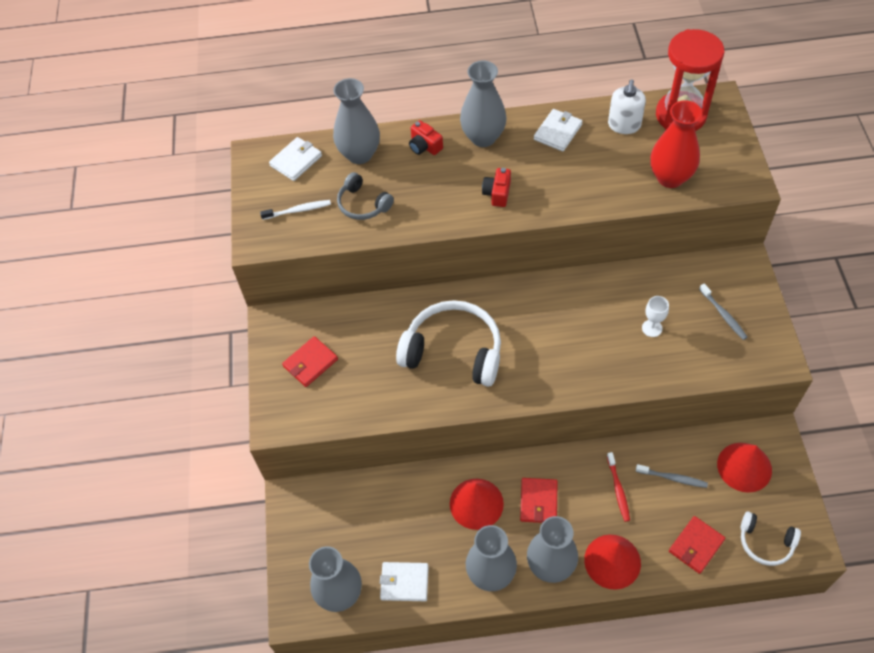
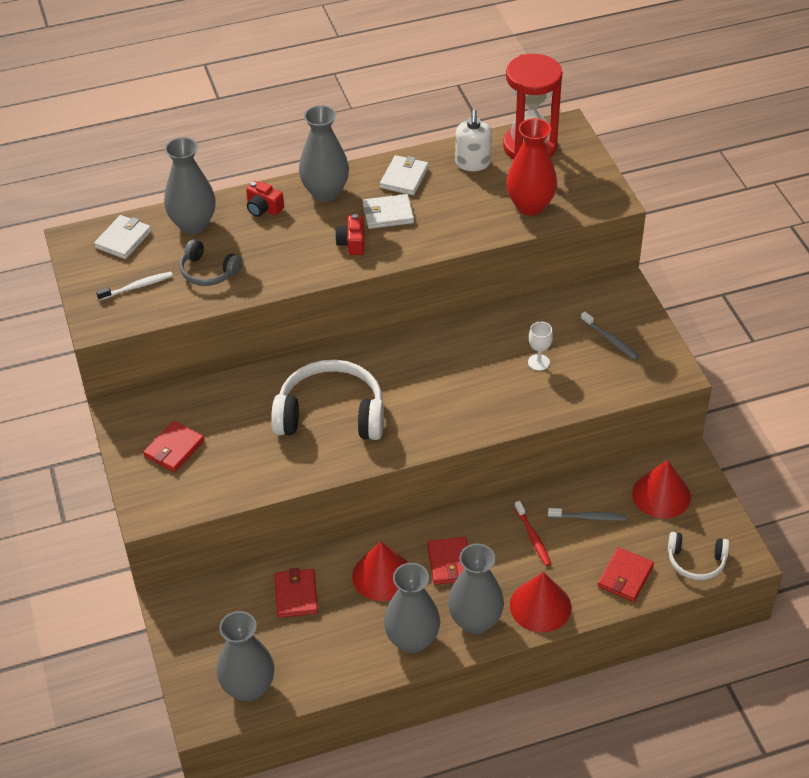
camera: 15 degrees left, 10 degrees down
white wallet [380,562,429,601] -> white wallet moved to [363,194,414,229]
none -> red wallet [274,568,318,618]

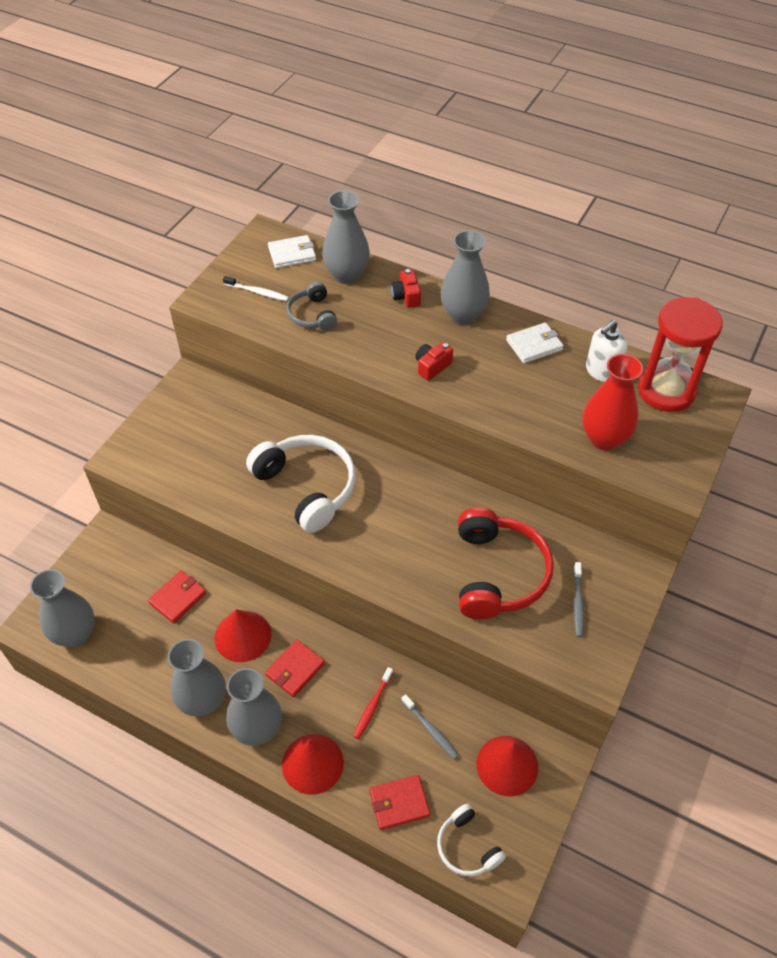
camera: 45 degrees right, 5 degrees up
red wallet [143,421,205,472] -> none
white wallet [363,194,414,229] -> none
white goblet [528,322,553,371] -> red headphones [458,507,554,619]

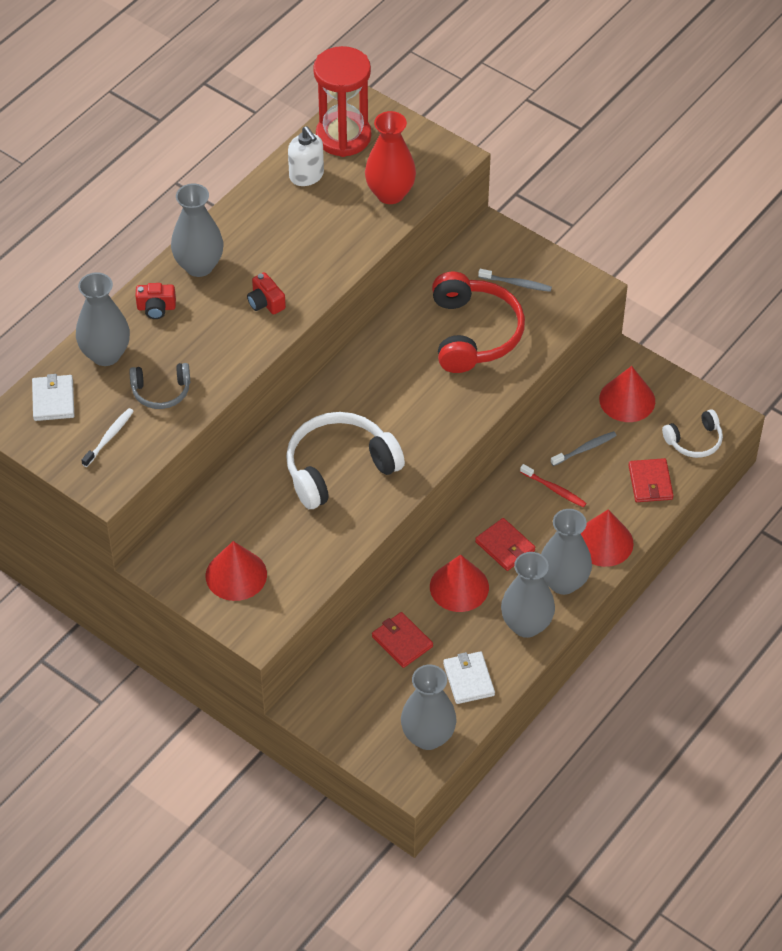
camera: 80 degrees left, 0 degrees up
red headphones [458,507,554,619] -> red headphones turned 75 degrees clockwise [432,272,525,373]
white wallet [506,322,564,363] -> white wallet moved to [443,651,495,704]
none -> red cone [206,541,267,601]

